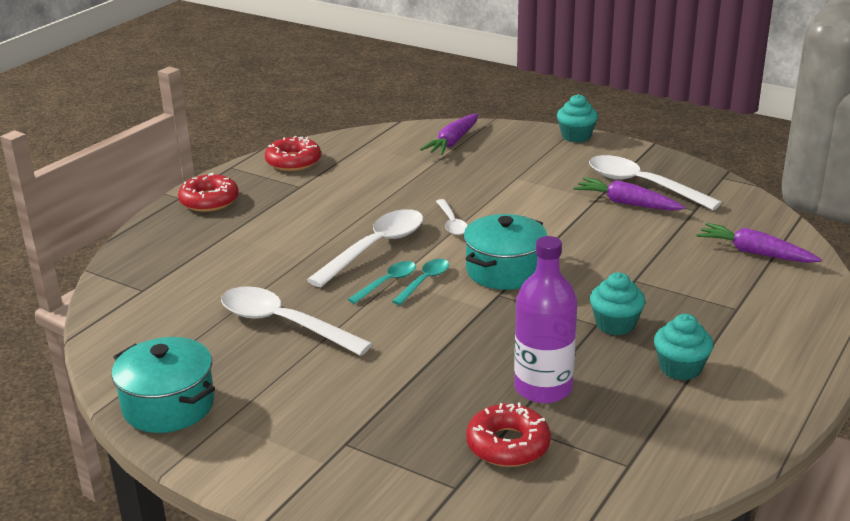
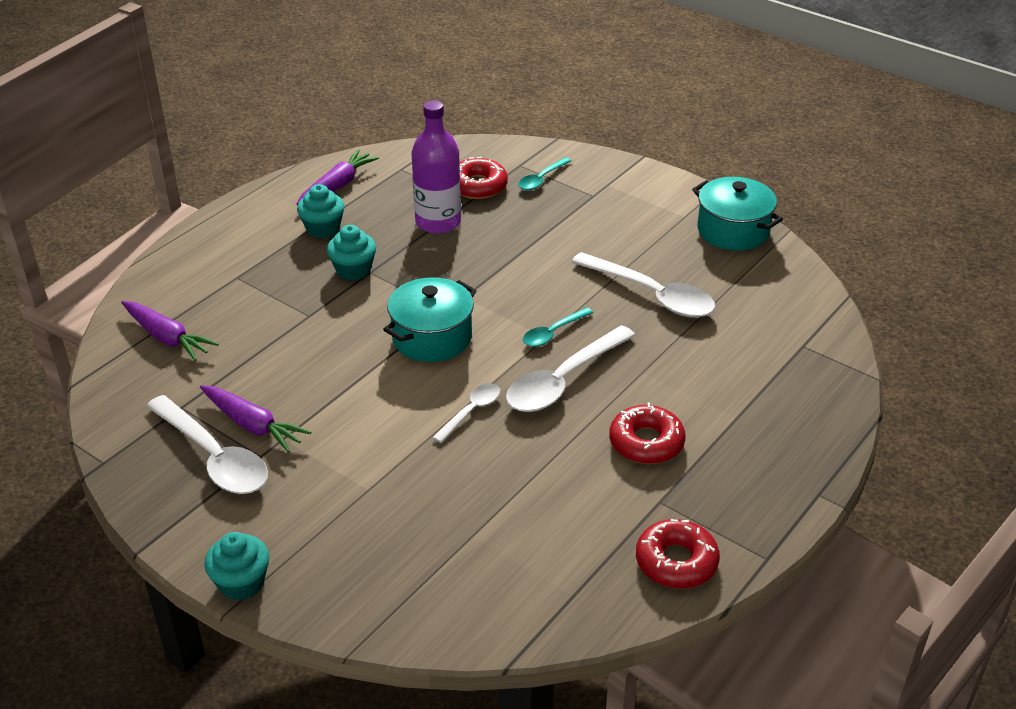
camera: 175 degrees left, 10 degrees up
red donut [178,173,239,212] -> red donut moved to [609,403,686,464]
turquoise spoon [392,259,449,305] -> turquoise spoon moved to [518,157,571,190]
purple carrot [420,114,478,155] -> purple carrot moved to [297,150,379,205]
white spoon [436,199,468,235] -> white spoon turned 45 degrees clockwise [432,383,500,443]

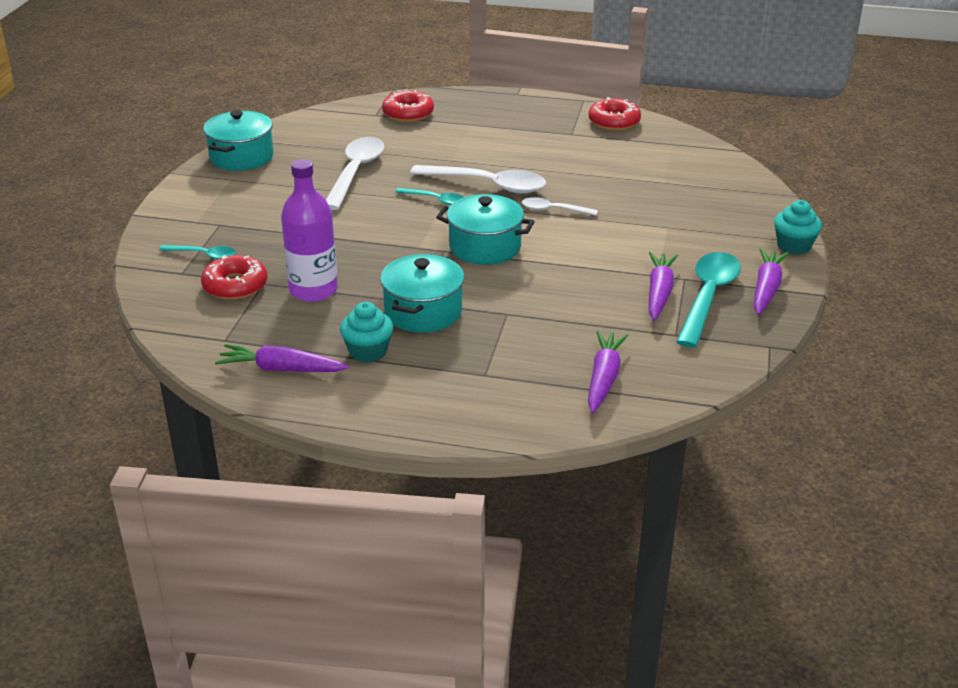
camera: 115 degrees left, 5 degrees down
white spoon [146,395,268,494] -> turquoise spoon [676,252,741,348]
turquoise cupcake [327,225,376,281] -> turquoise pot [380,254,464,333]
red donut [609,403,686,464] -> red donut moved to [382,89,434,122]
none -> purple carrot [754,248,789,315]

